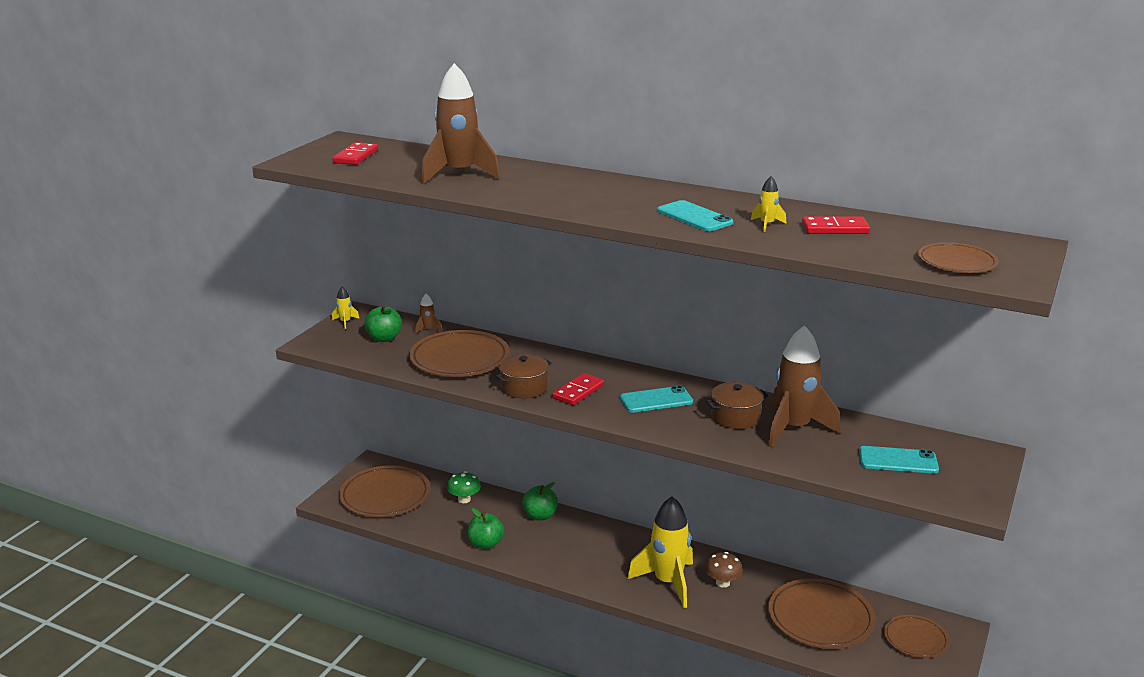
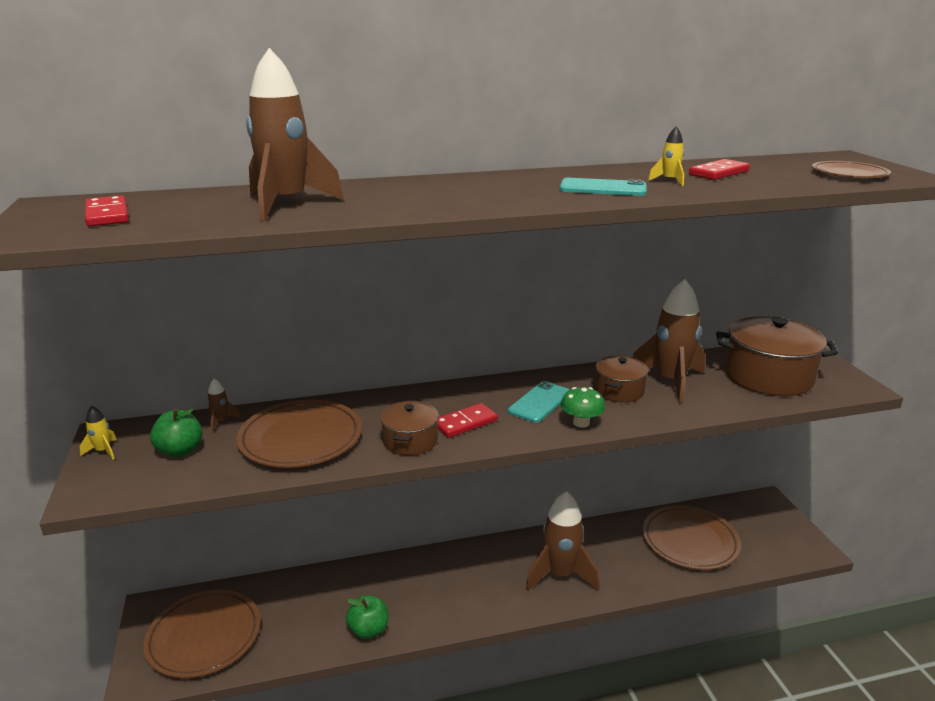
camera: 40 degrees left, 0 degrees up
green mushroom [447,471,481,503] -> green mushroom moved to [561,387,605,428]
green apple [522,482,558,520] -> none
red domino [552,373,604,405] -> red domino turned 60 degrees clockwise [438,403,498,438]
yellow rocket [628,496,693,608] -> brown rocket [526,491,599,591]
brown mushroom [705,552,743,588] -> none
turquoise phone [859,446,939,474] -> brown pot [716,316,838,396]
brown plate [884,615,950,658] -> none

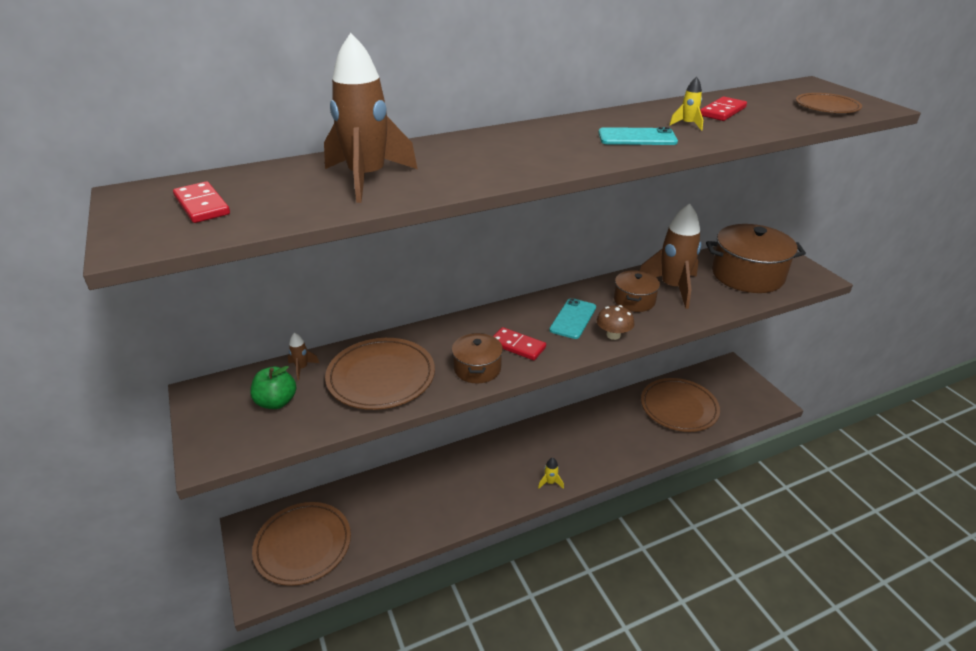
camera: 10 degrees left, 10 degrees up
yellow rocket [80,406,117,459] -> yellow rocket moved to [538,458,564,489]
green apple [346,595,388,639] -> none
red domino [438,403,498,438] -> red domino turned 75 degrees clockwise [493,327,546,360]
brown rocket [526,491,599,591] -> none
green mushroom [561,387,605,428] -> brown mushroom [597,305,634,340]

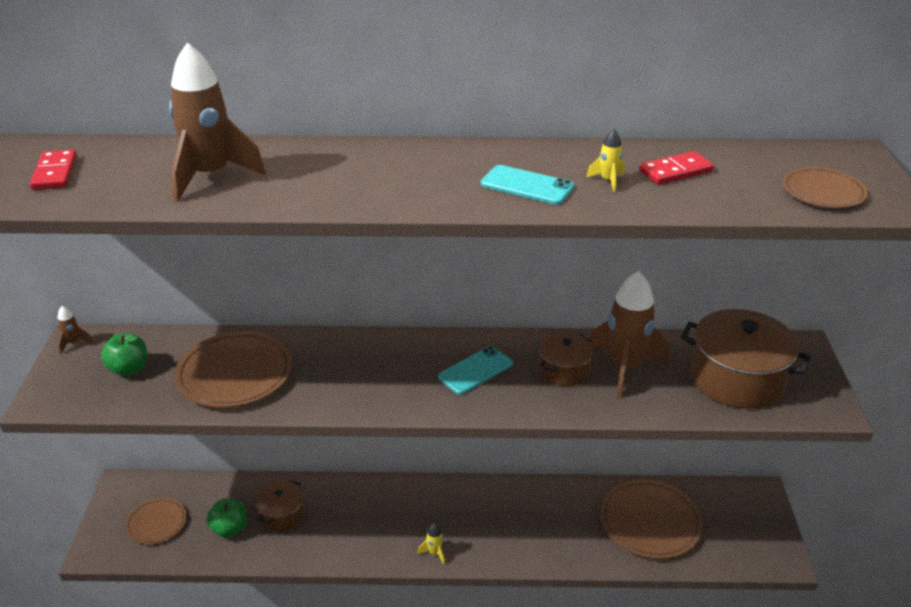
camera: 25 degrees right, 0 degrees up
brown plate [252,502,351,586] -> brown plate [125,498,187,544], size x0.59
brown rocket [288,333,319,380] -> brown rocket moved to [57,306,93,354]
brown pot [452,333,503,383] -> brown pot moved to [255,480,304,532]
red domino [493,327,546,360] -> none
brown mushroom [597,305,634,340] -> none
none -> green apple [207,499,247,537]

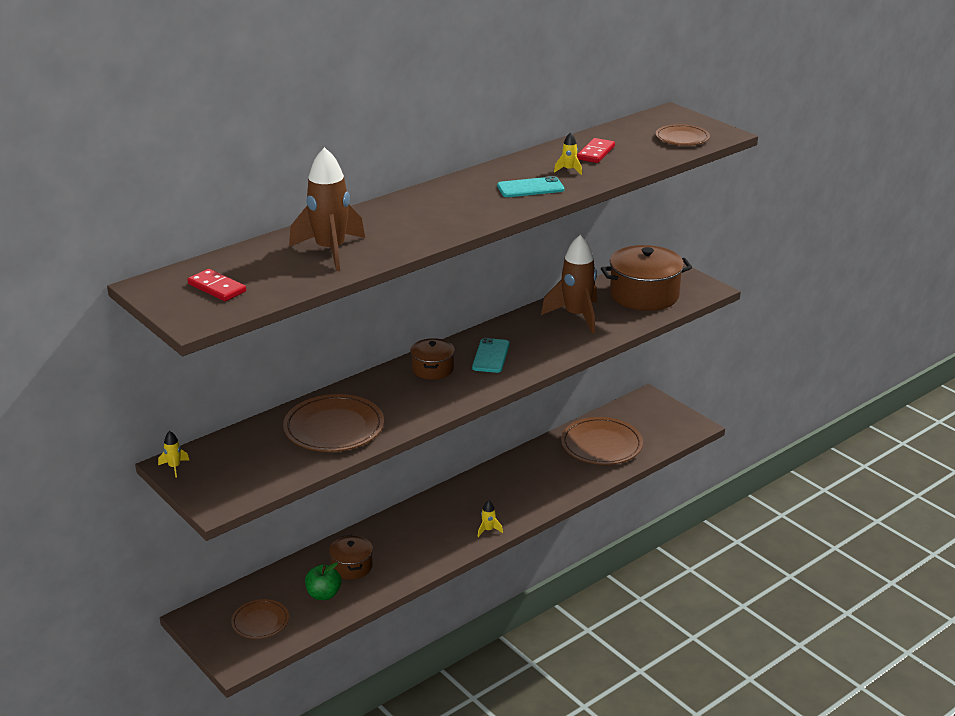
camera: 40 degrees left, 5 degrees down
brown rocket [57,306,93,354] -> yellow rocket [158,431,190,478]
green apple [101,333,148,376] -> none
brown pot [539,332,594,386] -> brown pot moved to [410,338,455,380]

